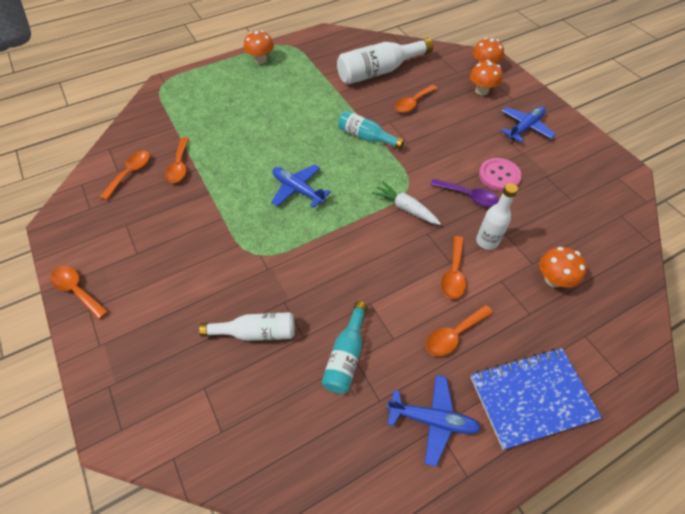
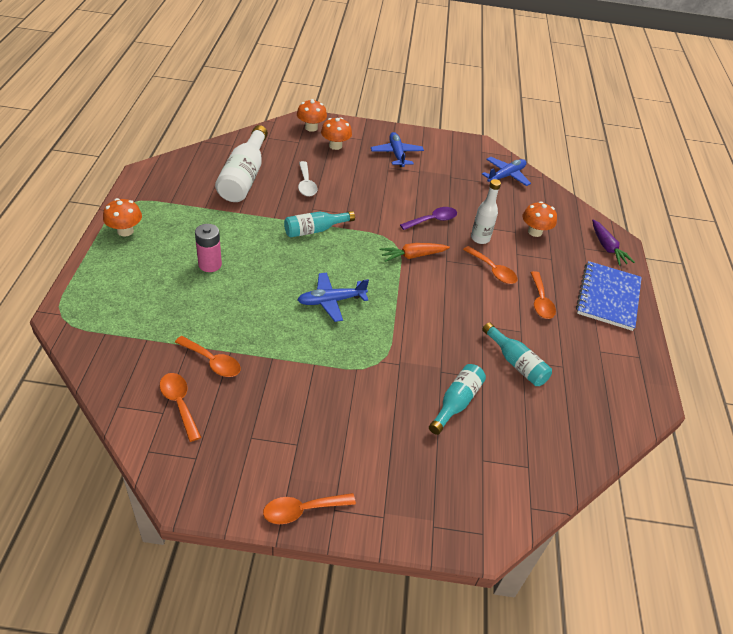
camera: 60 degrees left, 10 degrees down
white bottle [199,312,295,341] -> turquoise bottle [429,364,486,435]
white carrot [372,182,441,225] -> orange carrot [380,243,450,262]
blue plane [387,375,481,467] -> blue plane moved to [482,157,531,186]
orange spoon [395,85,438,113] -> white spoon [298,161,317,197]
pink button [479,158,522,191] -> none
none -> pink battery [195,224,222,272]
none -> purple carrot [592,220,635,266]

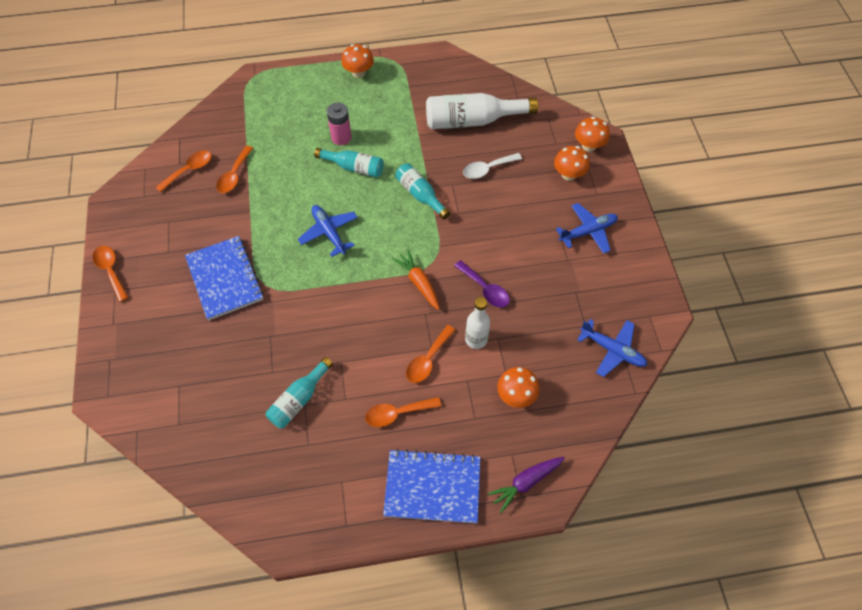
camera: 80 degrees right, 15 degrees up
turquoise bottle [429,364,486,435] -> turquoise bottle moved to [314,148,384,178]
none -> blue notebook [185,236,264,320]

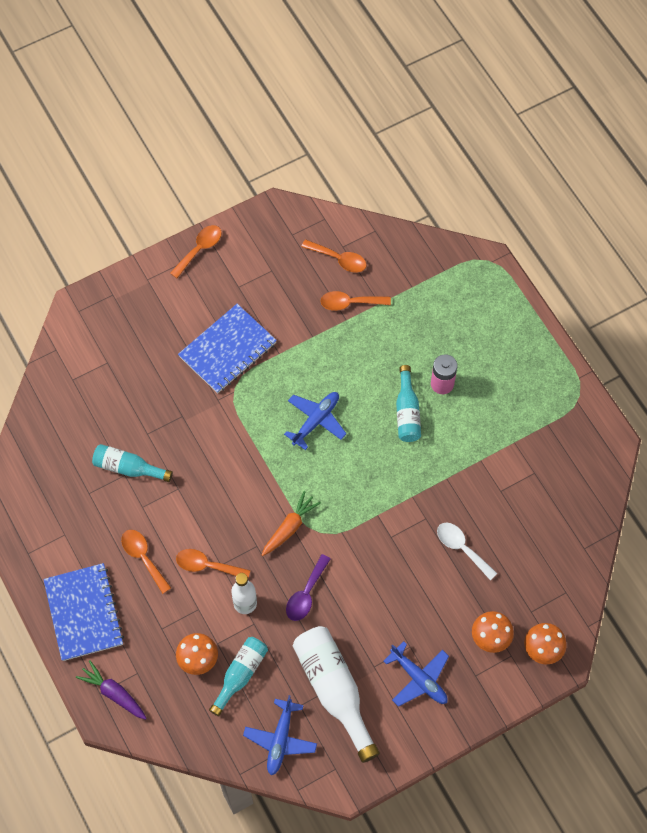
camera: 70 degrees right, 5 degrees up
orange mushroom [341,44,374,78] -> none
turquoise bottle [395,163,450,220] -> turquoise bottle moved to [209,637,268,716]
white bottle [426,93,538,129] -> white bottle moved to [293,626,380,763]

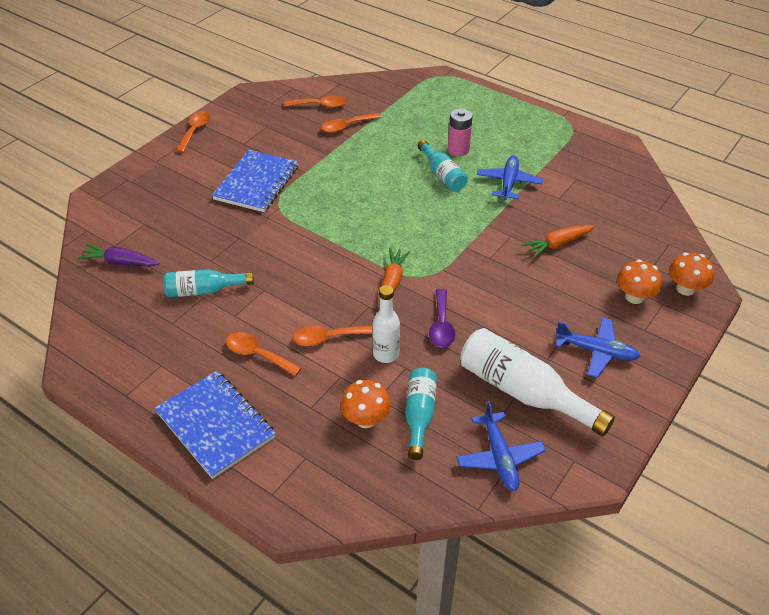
camera: 25 degrees left, 20 degrees down
purple carrot [76,660,147,720] -> purple carrot moved to [77,244,159,267]
blue plane [284,392,346,450] -> blue plane moved to [477,155,543,200]
white spoon [437,522,497,580] -> orange carrot [522,225,595,258]

